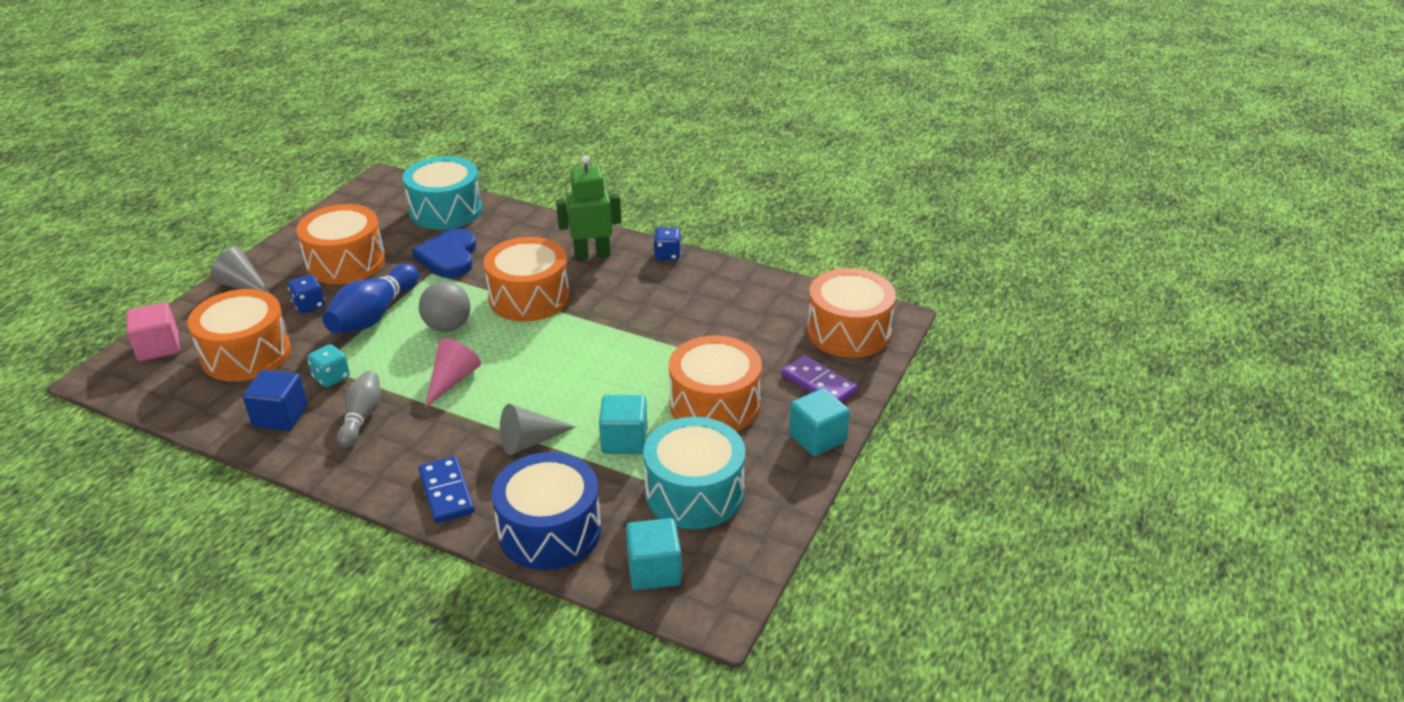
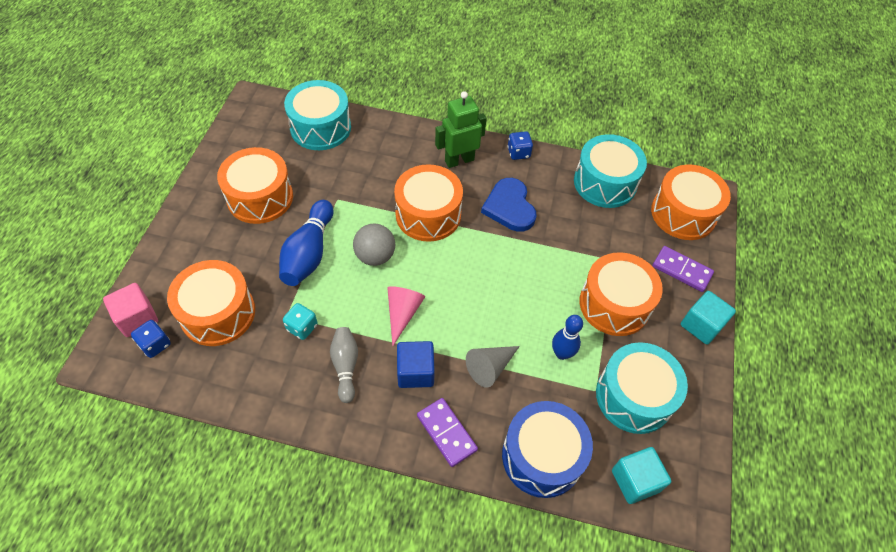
camera: 15 degrees left, 20 degrees up
grey cone [210,247,271,294] -> none
blue cube [243,370,308,431] -> blue cube moved to [397,341,435,388]
blue dice [288,275,325,313] -> blue dice moved to [131,320,171,358]
blue heart [412,228,477,278] -> blue heart moved to [481,178,537,232]
blue domino [419,456,474,523] -> purple domino [417,398,478,467]
turquoise cube [599,395,647,454] -> blue bowling pin [552,315,583,360]
none -> turquoise drum [574,134,647,208]

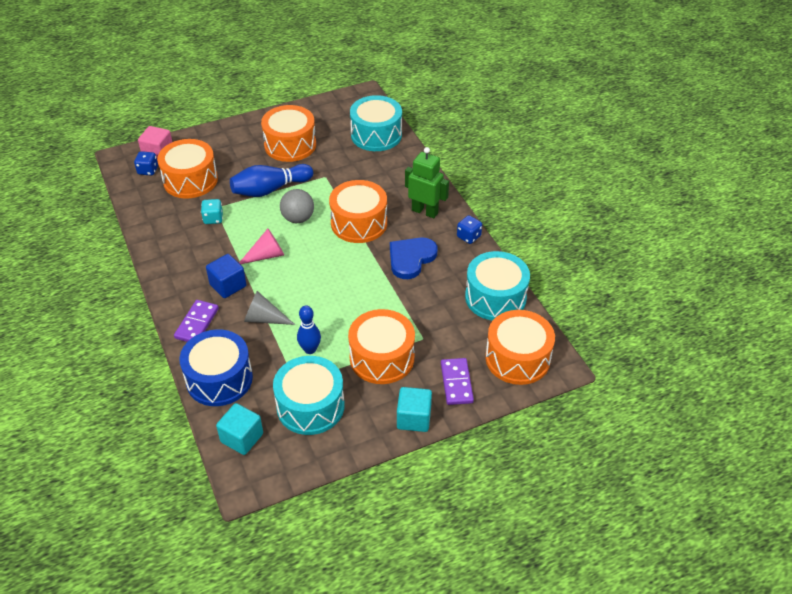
camera: 55 degrees right, 10 degrees down
grey bowling pin [330,327,358,403] -> none

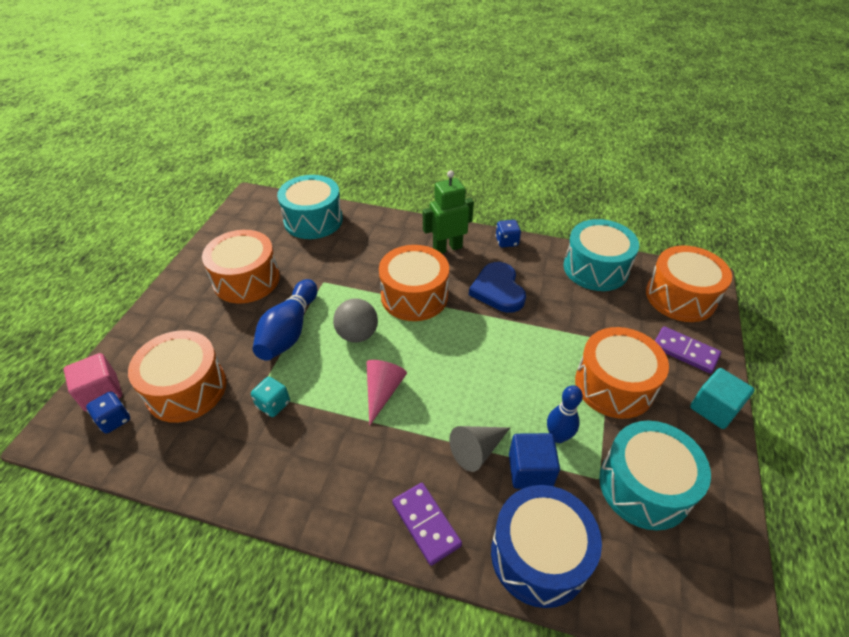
camera: 50 degrees left, 0 degrees up
blue cube [206,254,246,298] -> blue cube moved to [509,433,560,489]
turquoise cube [216,403,263,455] -> none

